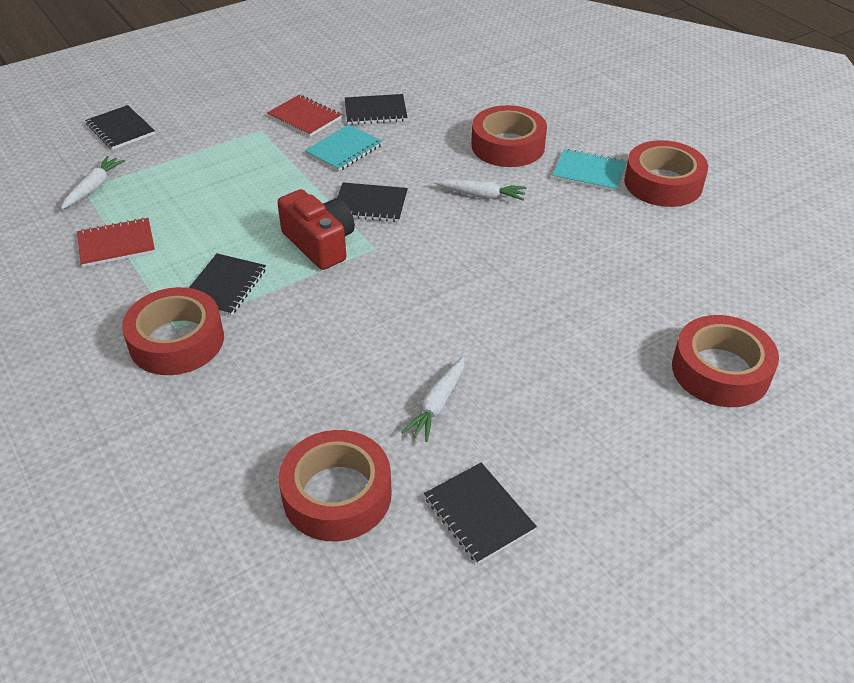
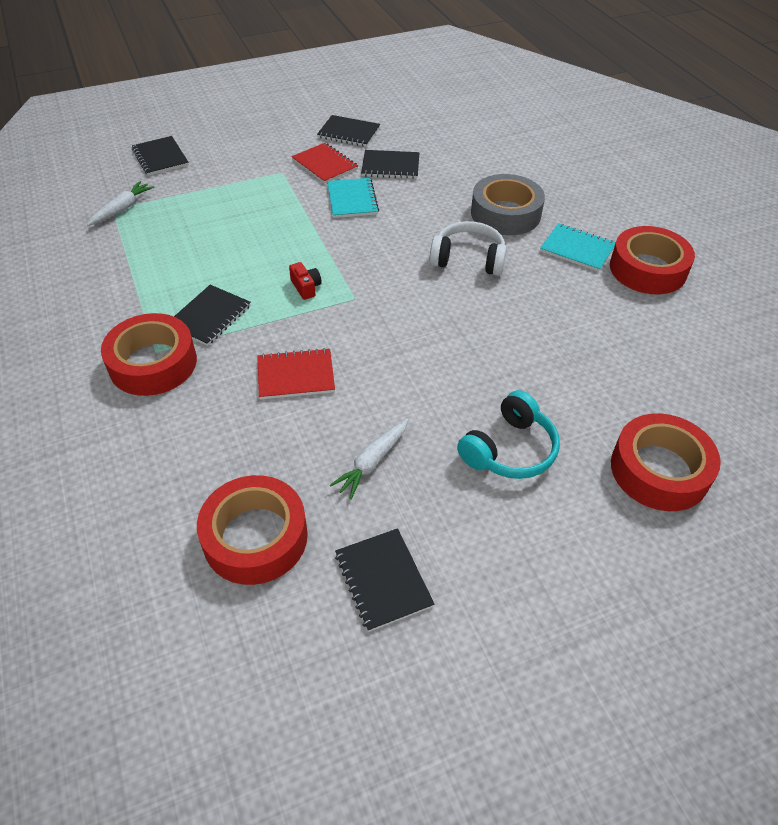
camera: 10 degrees right, 5 degrees up
red notebook [77,217,155,267] -> red notebook moved to [257,348,335,399]
red camera [277,189,355,270] -> red camera [289,262,322,300], size x0.48
turquoise notebook [305,124,383,171] -> turquoise notebook turned 60 degrees counterclockwise [327,178,379,218]
black notebook [337,182,408,222] -> black notebook moved to [317,115,380,147]
white carrot [434,179,527,201] -> white headphones [430,221,507,276]
red tape [471,105,547,167] -> grey tape [471,174,545,235]
none -> turquoise headphones [457,390,560,479]

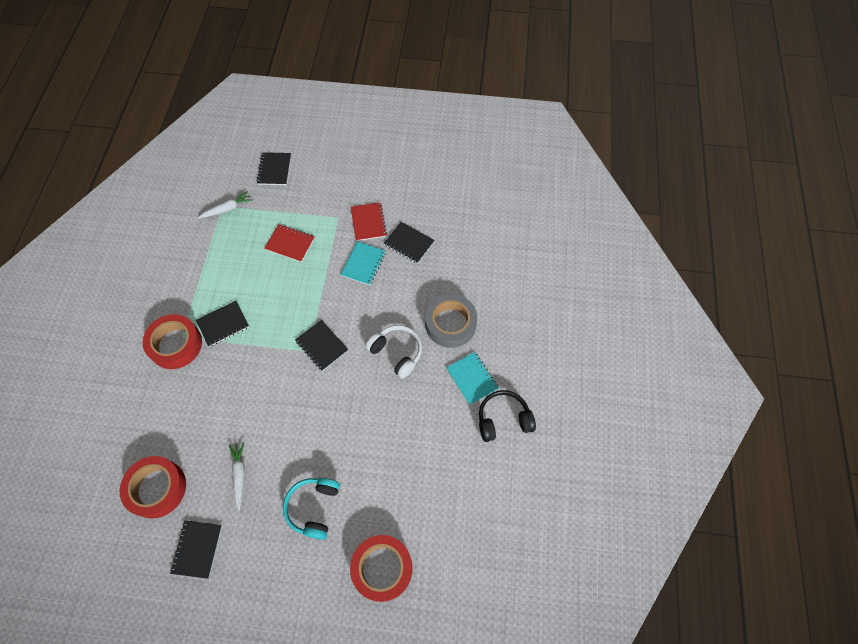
camera: 30 degrees right, 15 degrees up
red notebook [257,348,335,399] -> red notebook moved to [264,224,315,262]
red camera [289,262,322,300] -> none
black notebook [317,115,380,147] -> black notebook moved to [295,320,348,371]
white carrot [330,419,408,499] -> white carrot turned 105 degrees clockwise [229,442,245,510]
turquoise headphones [457,390,560,479] -> turquoise headphones turned 120 degrees clockwise [283,478,340,540]
red tape [610,226,695,295] -> black headphones [479,390,536,442]

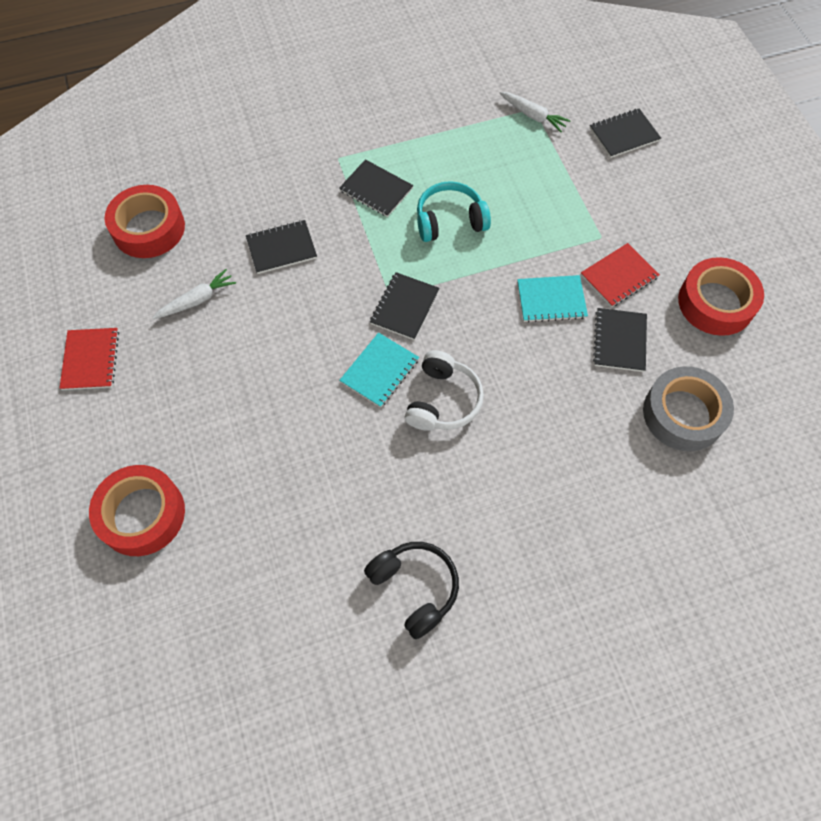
camera: 65 degrees right, 0 degrees up
red tape [143,314,202,369] -> red tape moved to [678,257,764,336]
black notebook [170,520,222,579] -> black notebook moved to [246,220,317,274]
red notebook [264,224,315,262] -> red notebook moved to [59,328,119,390]
turquoise headphones [283,478,340,540] -> turquoise headphones moved to [417,181,491,242]
grey tape [425,294,477,348] -> grey tape moved to [643,366,734,451]
turquoise notebook [446,352,499,405] -> turquoise notebook moved to [339,333,419,408]

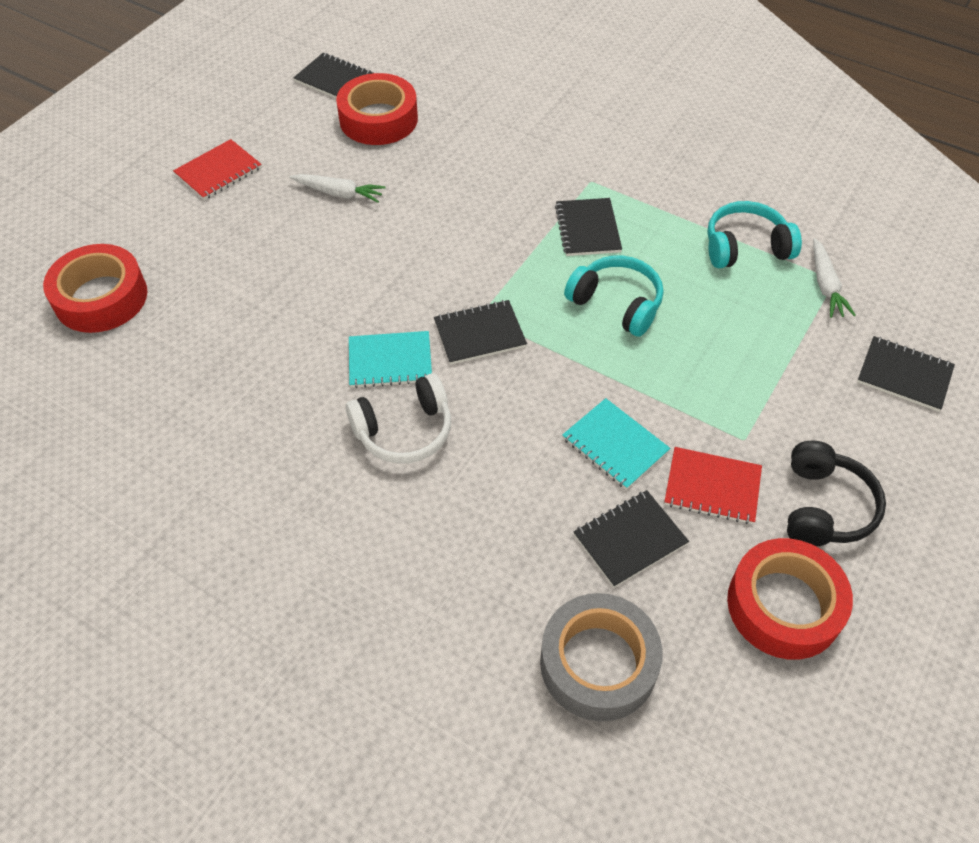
camera: 50 degrees right, 10 degrees down
black notebook [246,220,317,274] -> black notebook moved to [293,53,373,99]
black headphones [364,542,459,639] -> black headphones moved to [787,440,886,547]
none -> turquoise headphones [707,201,802,268]

